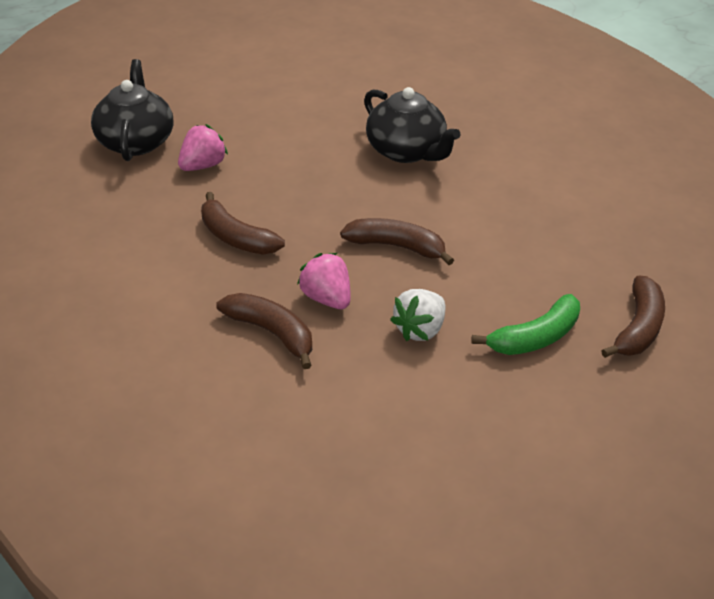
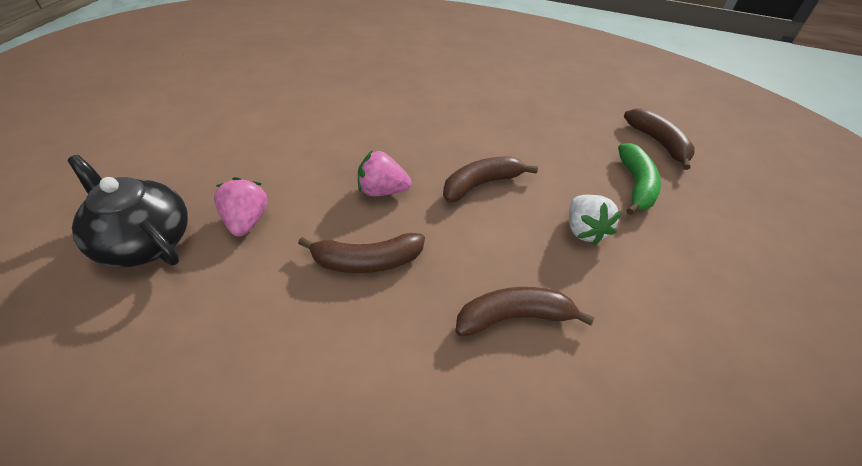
camera: 50 degrees left, 5 degrees up
pink strawberry [297,253,351,309] -> pink strawberry moved to [358,150,411,196]
black teapot [364,87,460,163] -> none

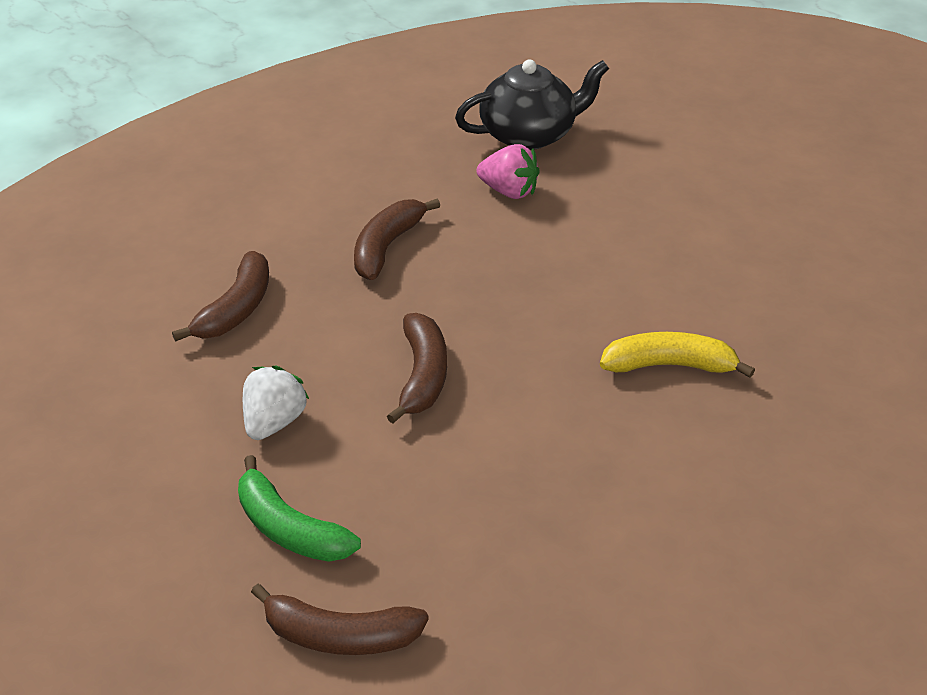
camera: 125 degrees right, 5 degrees down
pink strawberry [358,150,411,196] -> none
white strawberry [569,195,622,245] -> white strawberry turned 90 degrees clockwise [243,365,309,440]
none -> yellow banana [600,332,755,378]

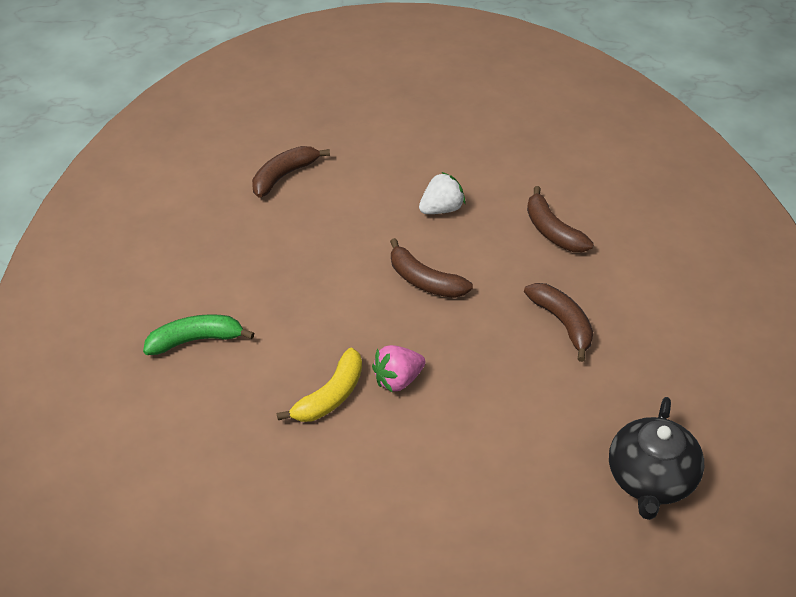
camera: 125 degrees right, 5 degrees up
green banana [238,455,361,562] -> green banana moved to [143,314,254,355]
white strawberry [243,365,309,440] -> white strawberry turned 90 degrees counterclockwise [419,172,465,214]
pink strawberry [477,144,540,199] -> pink strawberry moved to [372,345,425,393]

